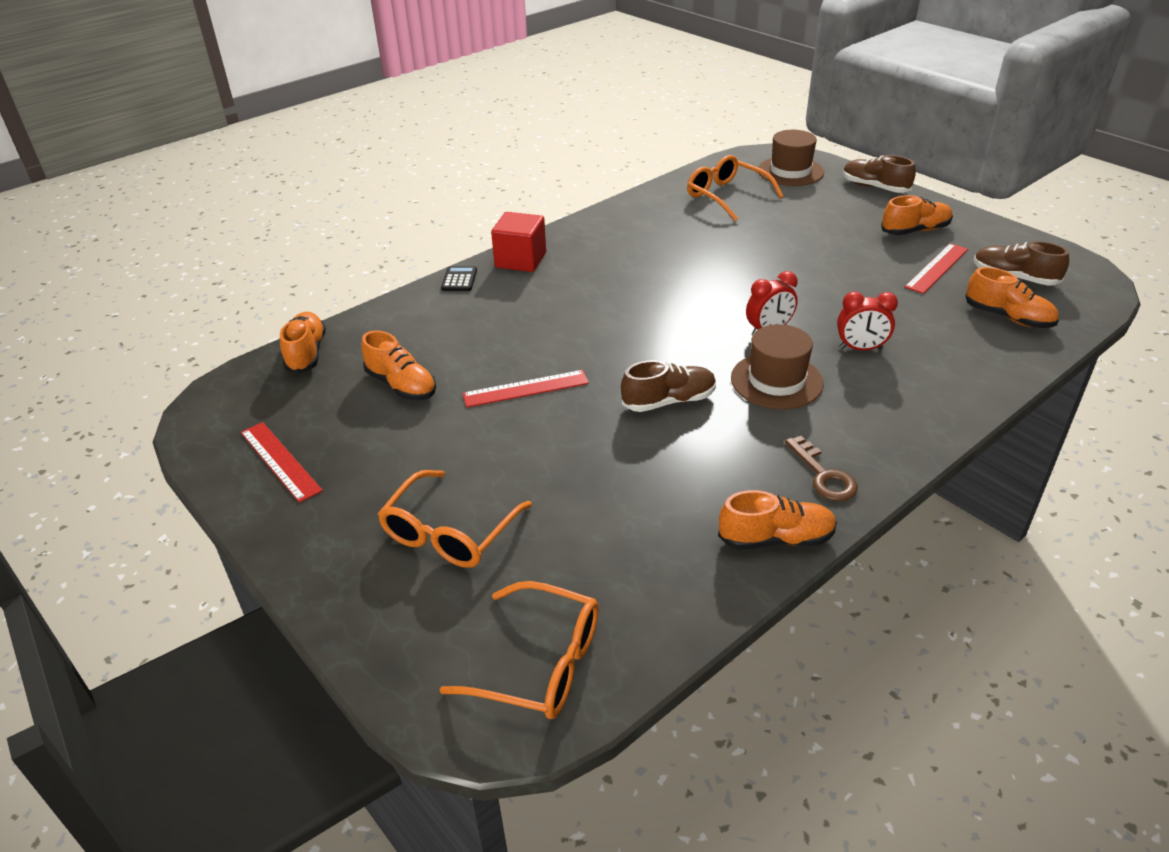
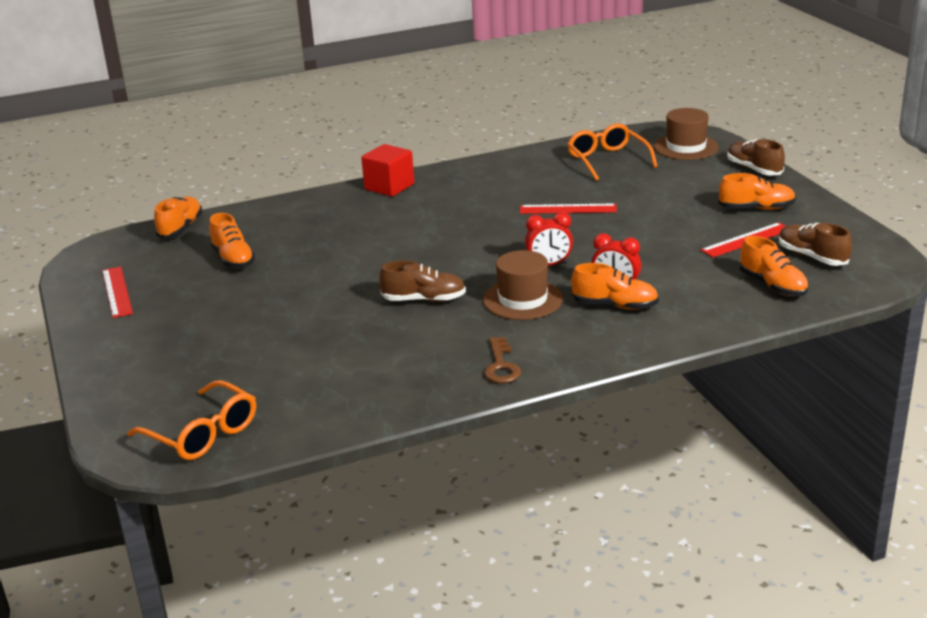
camera: 20 degrees right, 10 degrees down
orange glasses [378,470,532,568] -> none
black calculator [441,266,477,291] -> none
red ruler [462,370,589,407] -> red ruler moved to [520,203,617,214]
orange shoe [718,490,837,550] -> orange shoe moved to [571,263,659,310]

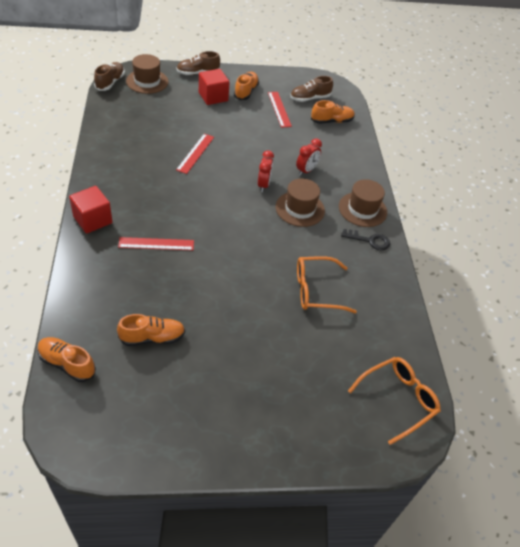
camera: 80 degrees left, 20 degrees up
red ruler [102,266,133,318] -> red ruler moved to [118,237,194,251]
brown shoe [379,260,466,302] -> brown shoe moved to [94,62,125,91]
brown key [484,337,521,383] -> black key [341,229,390,250]
orange glasses [567,124,658,181] -> orange glasses moved to [297,256,357,313]
orange shoe [571,263,659,310] -> none
none -> red cube [199,69,229,105]
none -> brown hat [339,179,387,227]

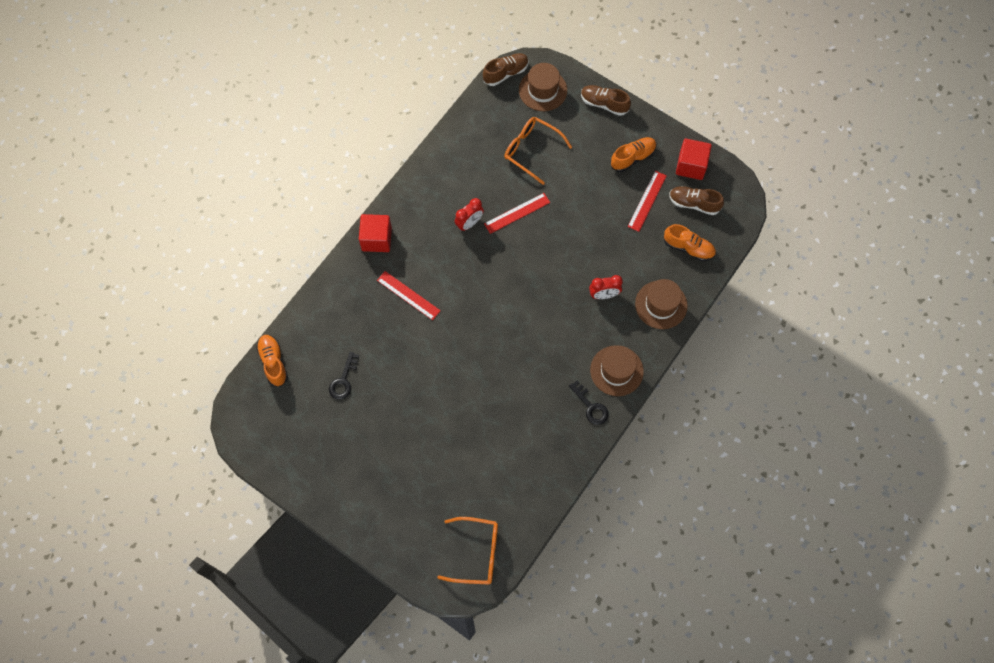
camera: 45 degrees right, 20 degrees up
orange shoe [117,314,185,346] -> black key [329,351,359,400]
red cube [199,69,229,105] -> red cube moved to [676,138,712,180]
red clock [258,150,274,192] -> red clock moved to [455,198,484,231]
brown hat [276,178,325,227] -> brown hat moved to [635,279,688,329]
orange glasses [297,256,357,313] -> orange glasses moved to [504,117,572,185]

